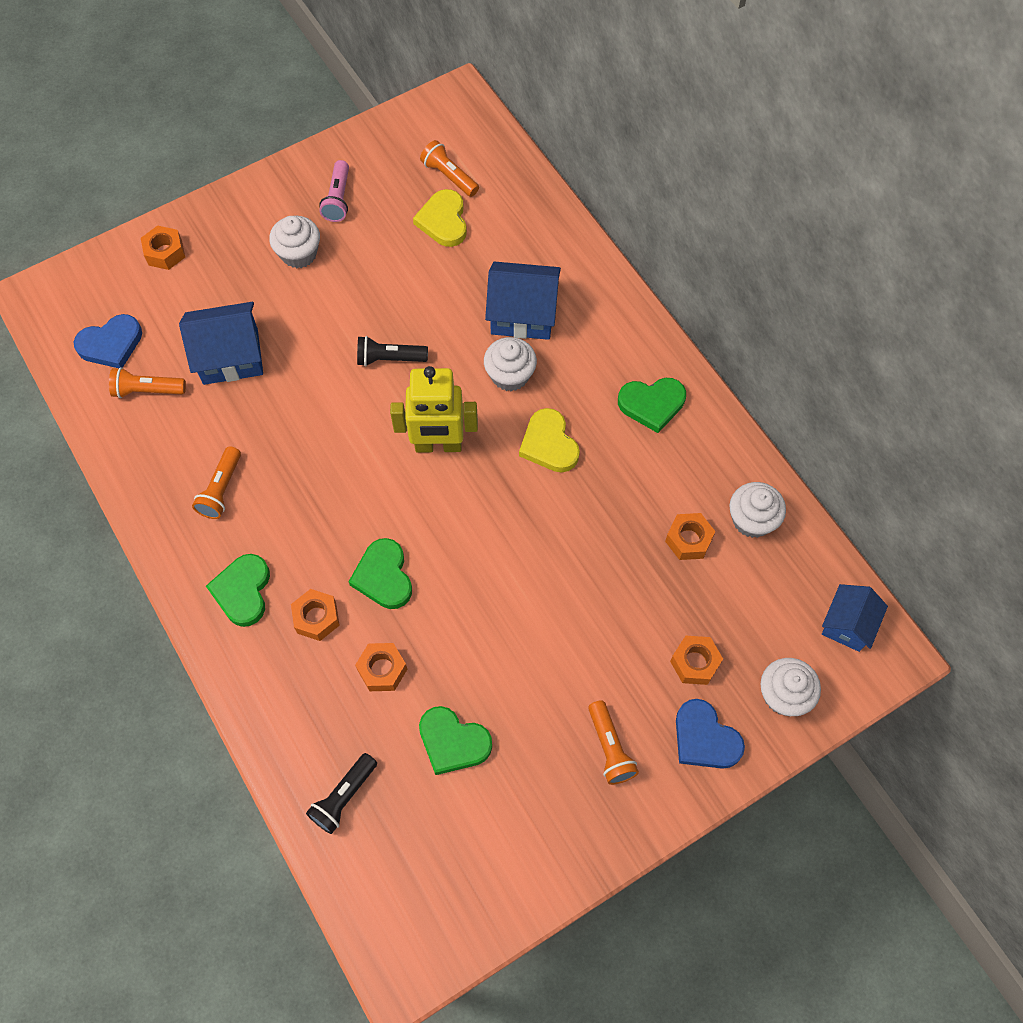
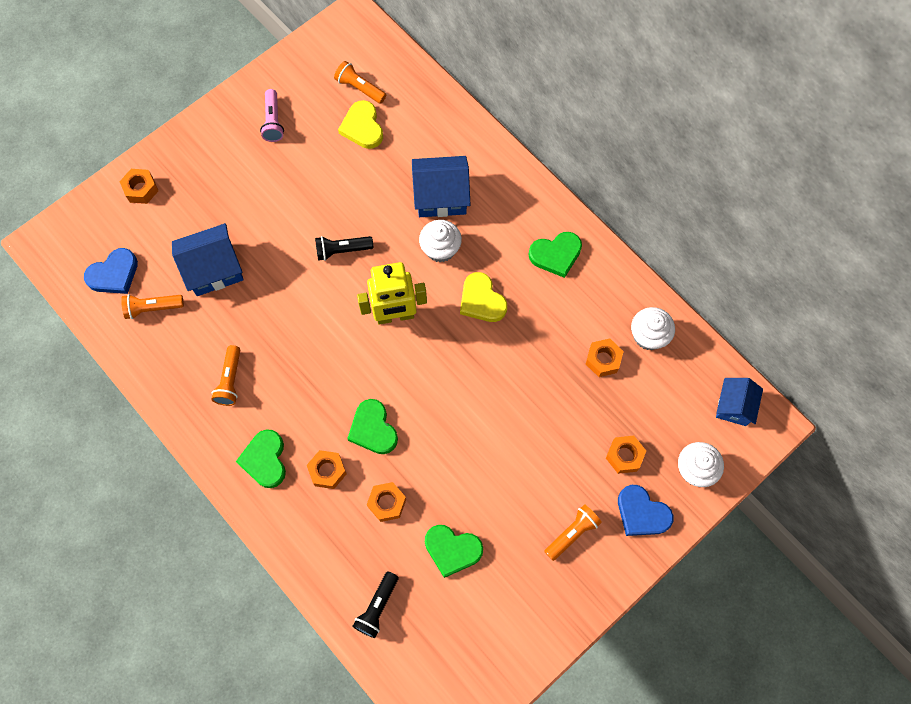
camera: 10 degrees left, 5 degrees up
white cupcake [269,216,320,268] -> none
orange flashlight [588,700,639,785] -> orange flashlight turned 105 degrees counterclockwise [544,504,602,561]

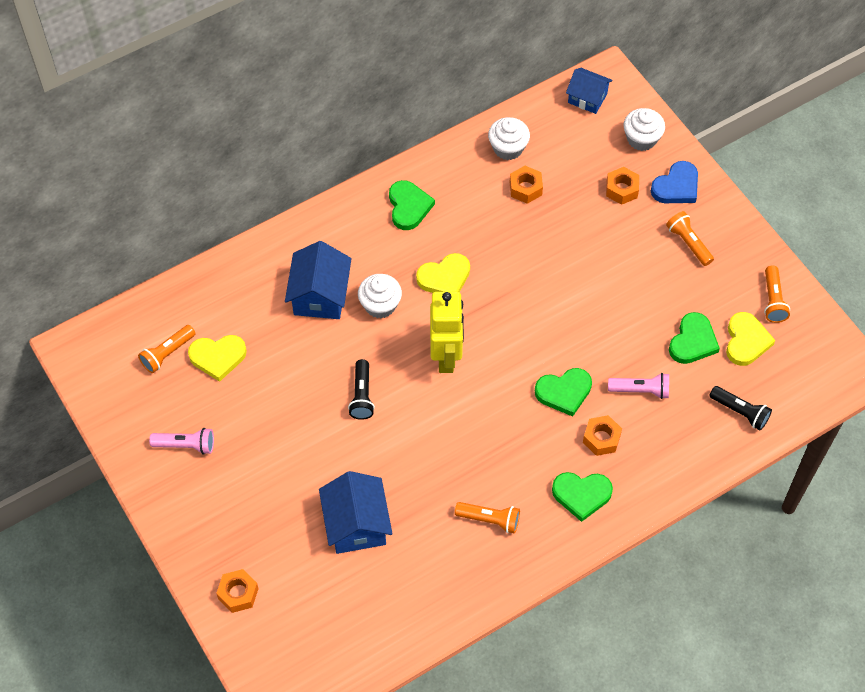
camera: 80 degrees left, 10 degrees down
blue heart [84,248,138,294] -> none
orange flashlight [121,294,184,319] -> orange flashlight moved to [764,265,790,323]
orange nut [367,482,406,522] -> pink flashlight [608,373,669,399]
none -> yellow heart [726,312,775,366]

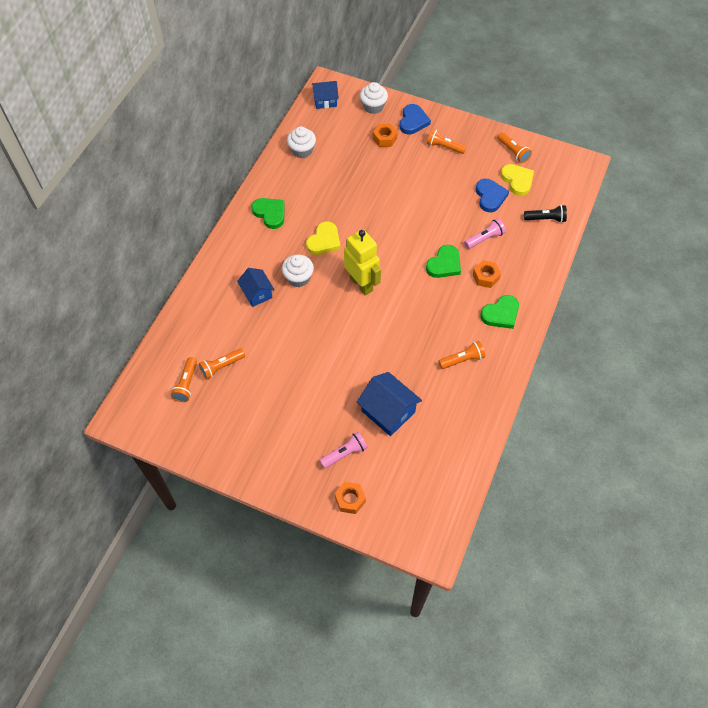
camera: 35 degrees left, 0 degrees up
pink flashlight [149,428,214,455] -> pink flashlight moved to [320,432,368,468]
yellow heart [188,335,247,382] -> orange flashlight [199,348,245,380]
blue house [285,241,352,319] -> blue house [237,268,275,307], size x0.66
black flashlight [348,359,375,420] -> none
orange nut [510,166,543,204] -> none
green heart [669,312,720,364] -> blue heart [476,179,509,212]

